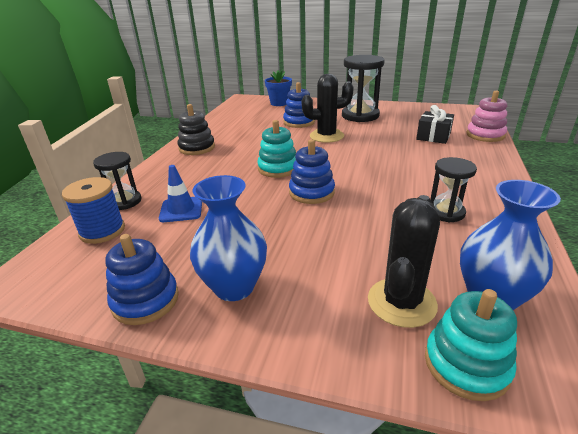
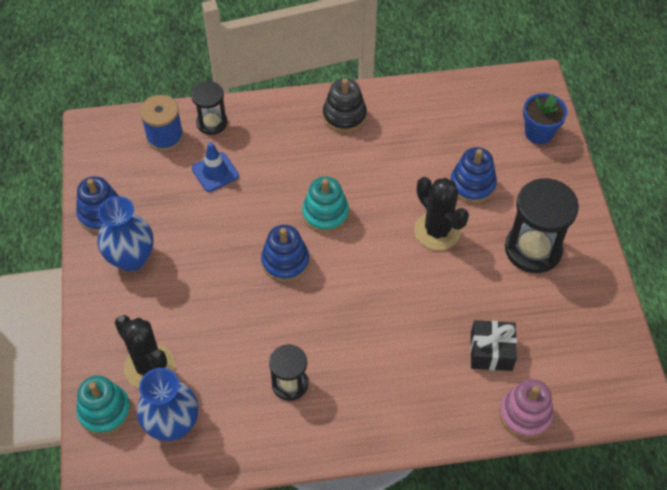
camera: 65 degrees right, 25 degrees up
black cactus [368,195,440,328] -> black cactus turned 45 degrees clockwise [115,315,175,388]

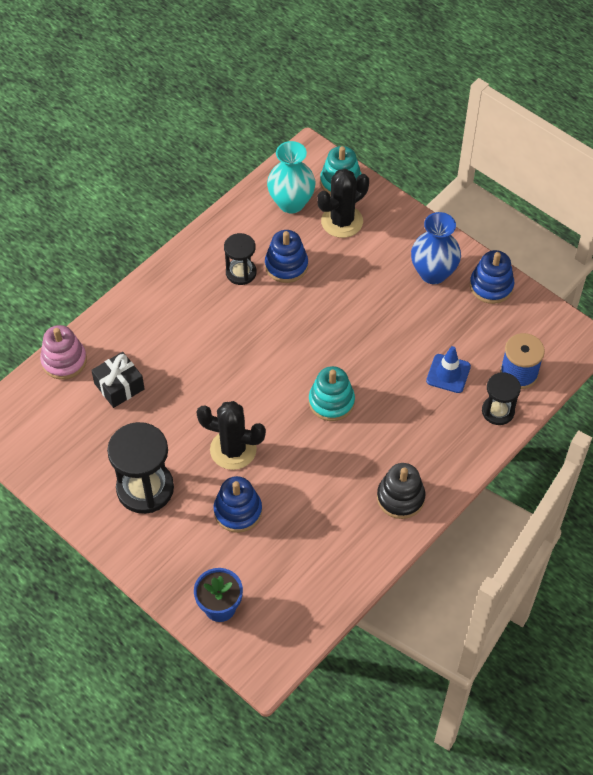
camera: 140 degrees right, 0 degrees up
black cactus [115,315,175,388] -> black cactus turned 45 degrees counterclockwise [317,169,369,238]
blue vase [137,368,198,441] -> turquoise vase [267,141,316,213]
blue stacking toy [261,225,309,282] -> blue stacking toy moved to [265,230,308,283]

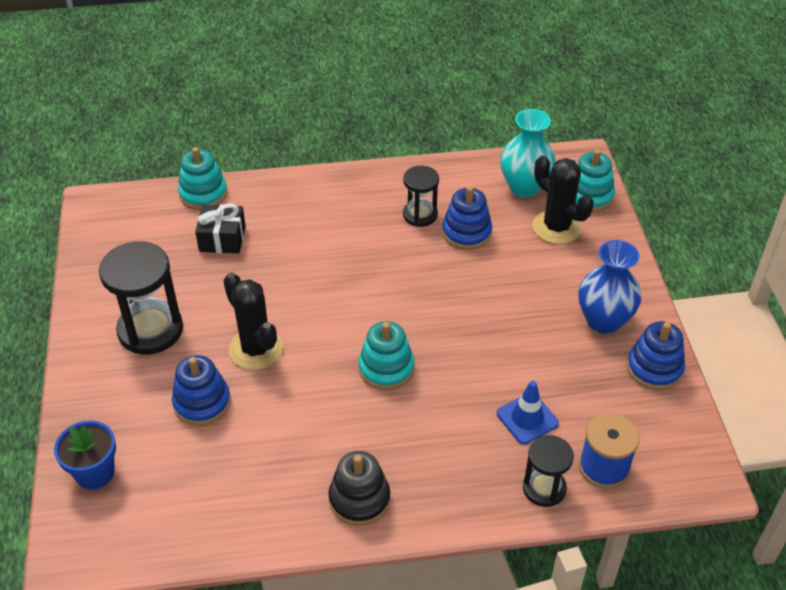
camera: 40 degrees right, 10 degrees down
pink stacking toy [40,325,87,380] -> turquoise stacking toy [178,147,227,210]
black cactus [317,169,369,238] -> black cactus turned 45 degrees clockwise [533,156,594,244]

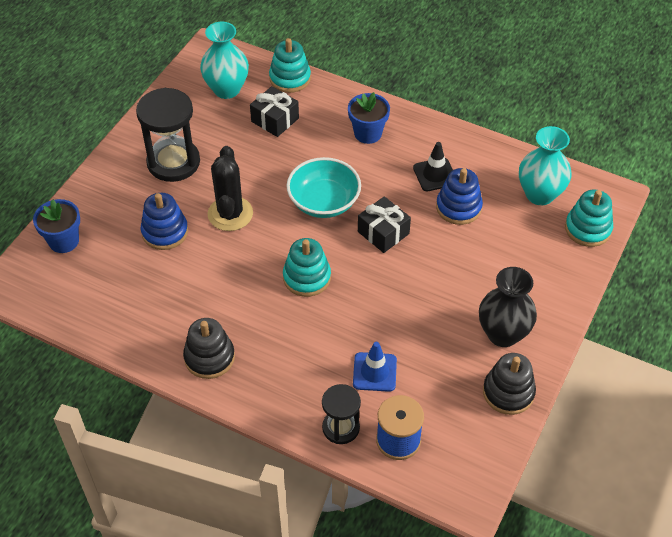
camera: 35 degrees right, 5 degrees up
black hourglass [403,166,439,227] -> black traffic cone [413,142,453,191]
black cactus [533,156,594,244] -> none
blue vase [579,240,641,334] -> black vase [479,267,537,347]
blue stacking toy [627,321,685,390] -> black stacking toy [483,353,536,415]
none -> turquoise vase [200,22,249,99]
none -> turquoise bowl [286,157,361,218]
none -> blue flower pot [348,92,390,144]
none -> black gift [358,196,411,253]

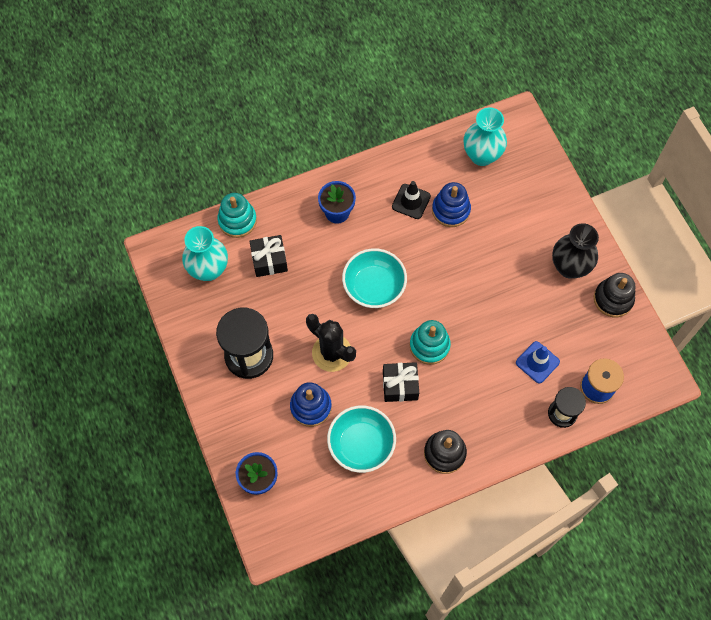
camera: 50 degrees left, 15 degrees up
black gift [358,196,411,253] -> black gift moved to [383,362,419,402]
turquoise stacking toy [565,189,613,247] -> none
none -> turquoise bowl [327,406,396,473]

